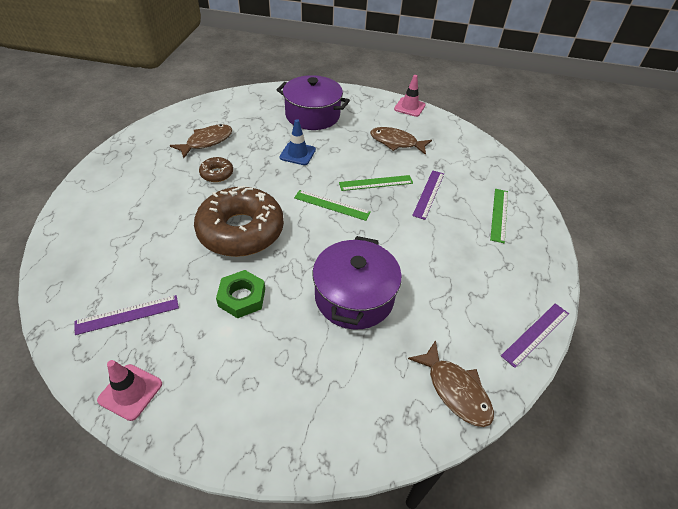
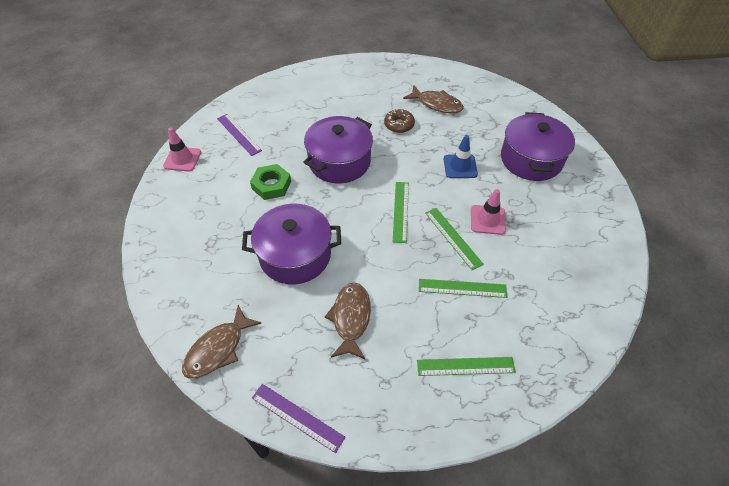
camera: 75 degrees right, 5 degrees up
brown donut [194,186,284,257] -> purple pot [303,116,373,183]
brown fish [370,127,432,155] -> brown fish moved to [325,282,371,360]
pink traffic cone [394,75,426,117] -> pink traffic cone moved to [471,189,506,235]
purple ruler [412,170,444,220] -> green ruler [419,279,508,298]

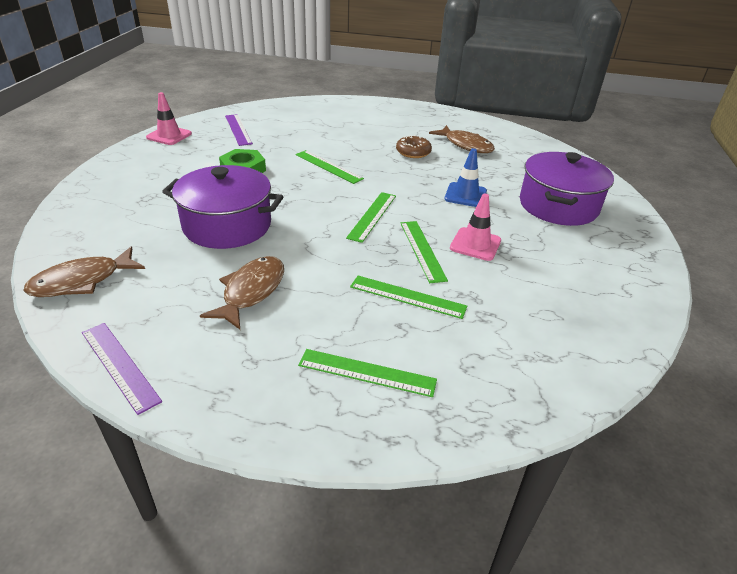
camera: 15 degrees right, 15 degrees down
purple pot [303,116,373,183] -> green ruler [295,150,364,184]

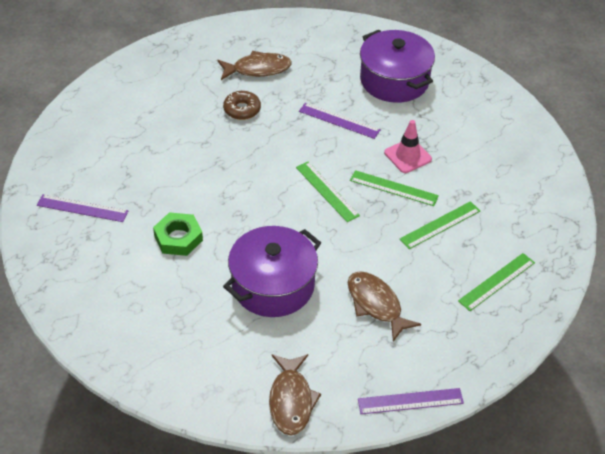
camera: 55 degrees left, 10 degrees up
pink traffic cone [146,92,192,145] -> none
green ruler [295,150,364,184] -> none
blue traffic cone [445,148,487,207] -> purple ruler [299,103,381,139]

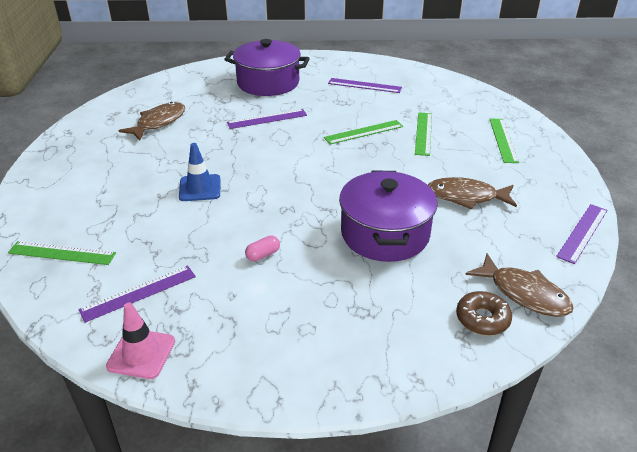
camera: 45 degrees left, 10 degrees down
green nut [153,212,203,256] -> pink capsule [245,235,280,261]
brown donut [223,91,261,120] -> brown donut moved to [456,291,512,336]
green ruler [296,161,360,222] -> green ruler moved to [8,241,116,265]
pink traffic cone [384,120,432,173] -> pink traffic cone moved to [106,303,175,379]
none -> blue traffic cone [179,143,220,201]
none -> purple ruler [328,78,402,93]

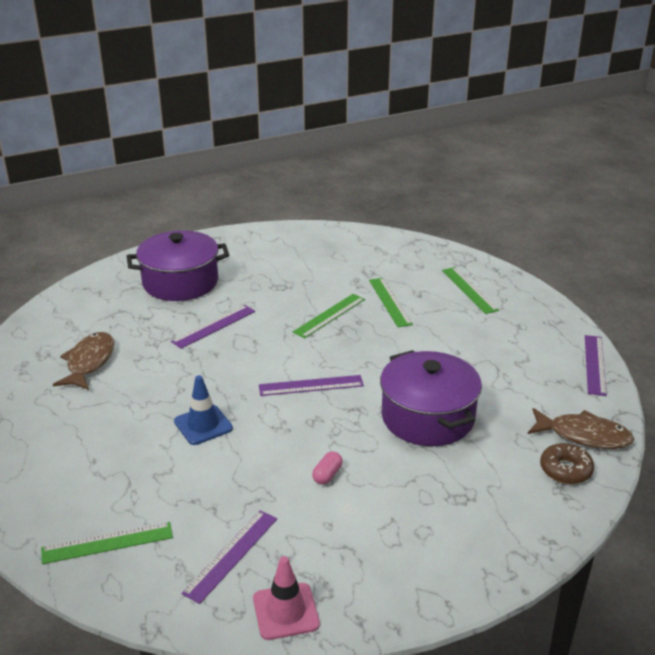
camera: 25 degrees left, 5 degrees down
purple ruler [328,78,402,93] -> purple ruler moved to [259,375,364,396]
brown fish [428,177,517,210] -> none

